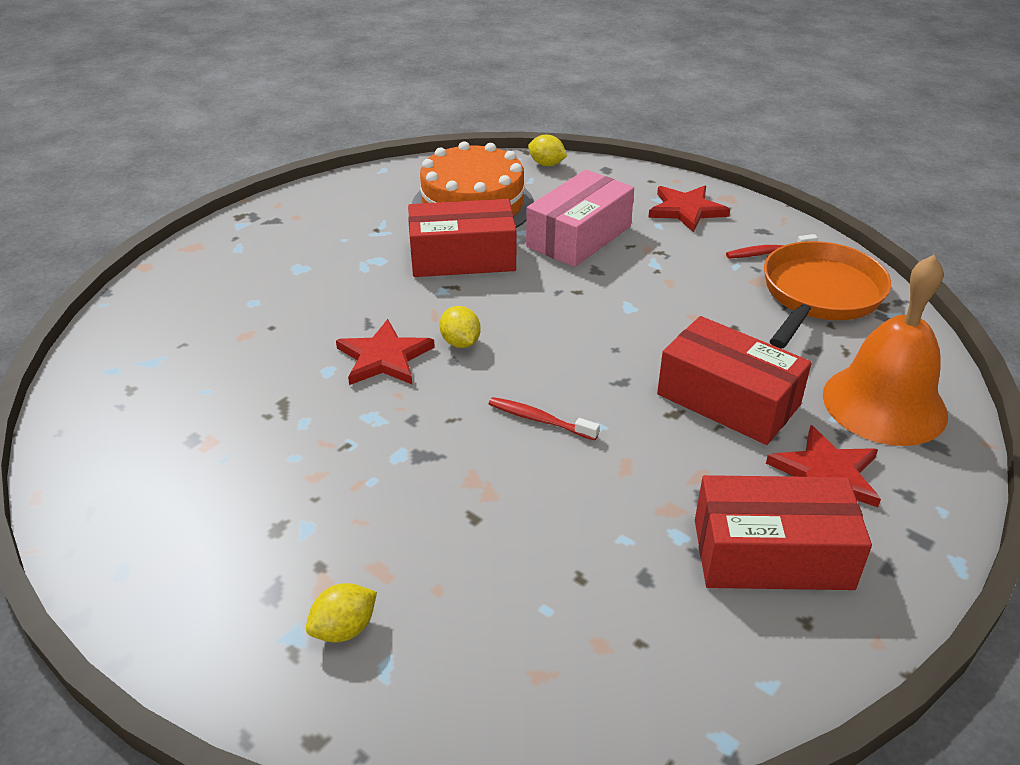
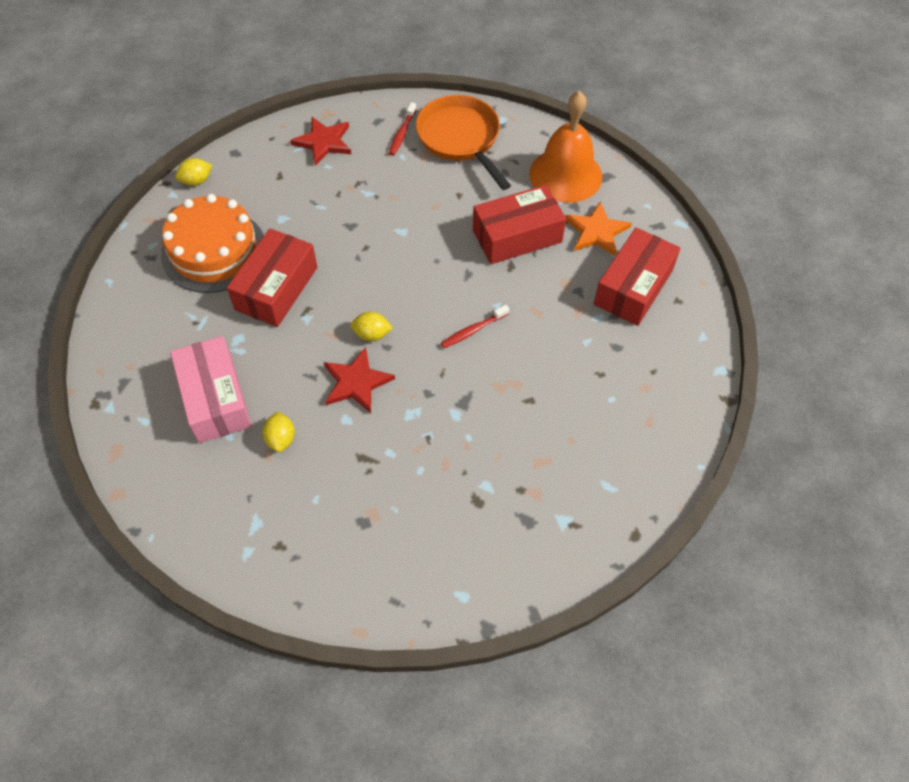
camera: 60 degrees left, 20 degrees up
yellow lemon [306,583,377,643] -> yellow lemon moved to [262,412,295,452]
pink box [526,170,634,267] -> pink box moved to [170,336,252,443]
red star [766,425,881,507] -> orange star [565,201,632,256]

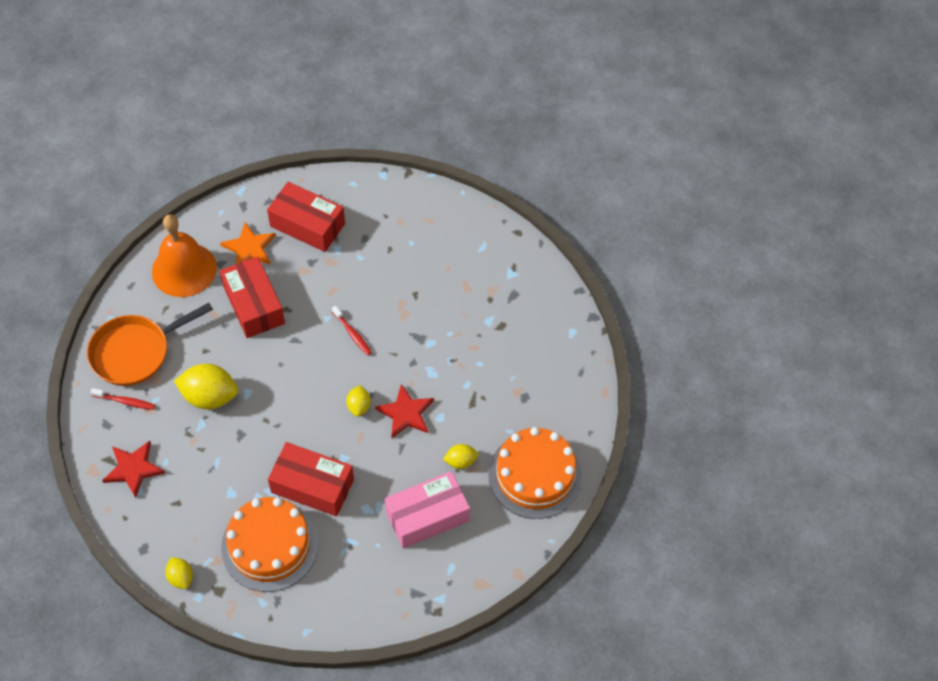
camera: 95 degrees left, 0 degrees up
none -> yellow lemon [174,364,238,409]
none -> orange cake [488,427,582,519]

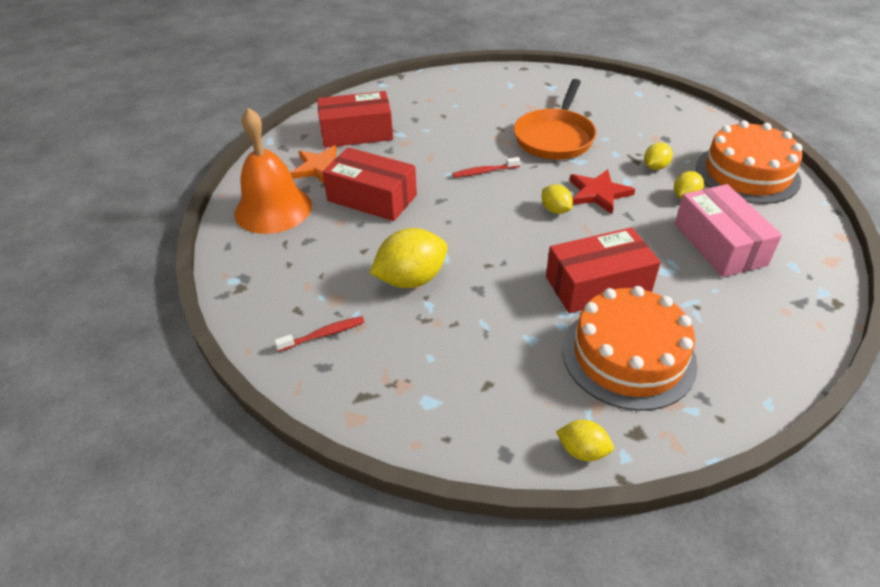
camera: 35 degrees left, 15 degrees down
orange pan [87,303,213,386] -> orange pan moved to [514,79,596,160]
red star [102,441,165,498] -> none
red toothbrush [332,306,372,356] -> red toothbrush turned 150 degrees clockwise [452,157,520,178]
pink box [385,471,470,549] -> pink box turned 45 degrees counterclockwise [674,184,782,277]
none -> yellow lemon [644,143,673,170]

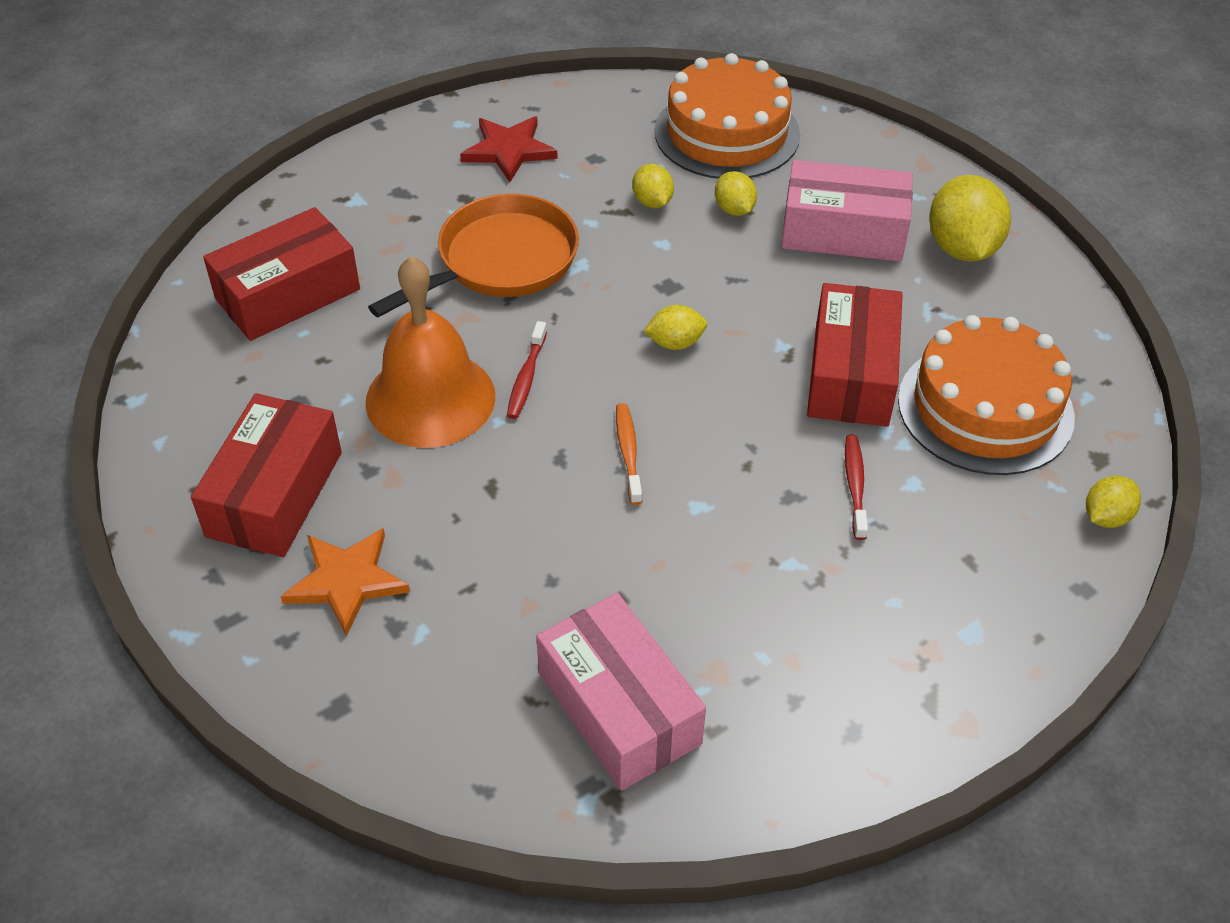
camera: 65 degrees left, 5 degrees up
orange bell [234,108,312,234] -> orange bell moved to [366,256,495,448]
red toothbrush [274,316,365,352] -> red toothbrush moved to [845,435,868,540]
red box [322,147,417,221] -> red box moved to [203,207,360,341]
yellow lemon [370,228,448,288] -> yellow lemon moved to [929,175,1011,262]
orange pan [514,79,596,160] -> orange pan turned 90 degrees counterclockwise [368,194,579,317]
red star [570,169,635,214] -> red star moved to [460,116,558,182]
none -> pink box [536,593,706,791]
none -> orange toothbrush [616,403,642,505]

